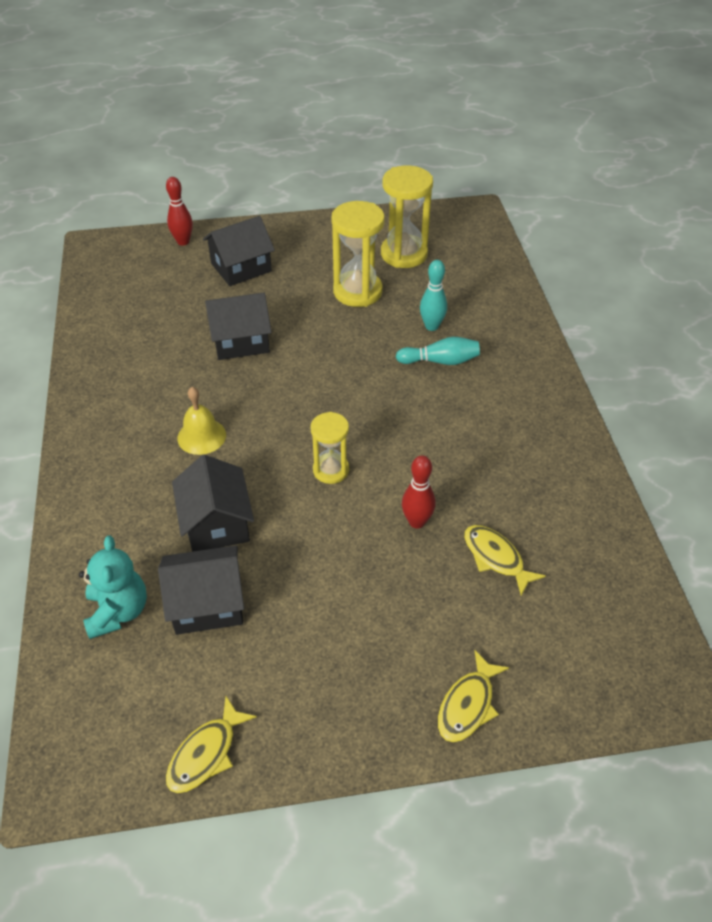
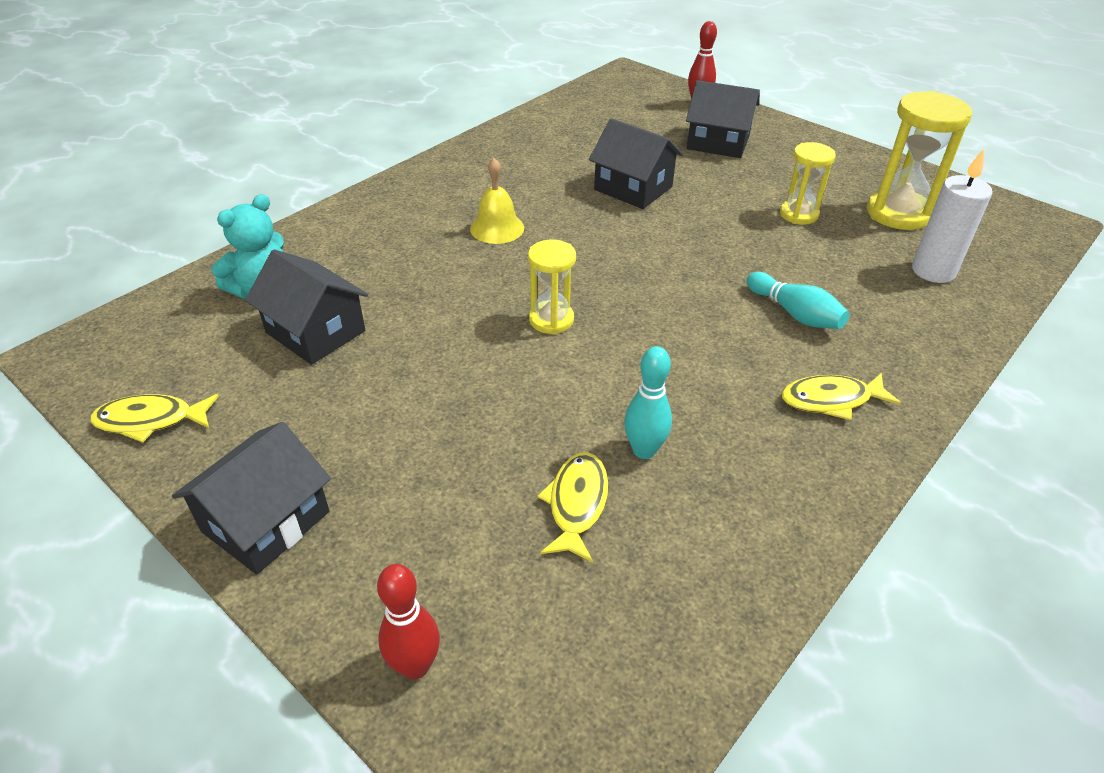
camera: 50 degrees right, 5 degrees down
black house [172,455,254,552] -> black house moved to [172,422,331,575]
yellow hourglass [332,201,385,307] -> yellow hourglass [780,142,836,225], size x0.61
red bowling pin [402,455,435,529] -> red bowling pin moved to [377,564,440,679]
turquoise bowling pin [420,260,447,331] -> turquoise bowling pin moved to [624,346,672,459]
yellow fish [438,650,509,743] -> yellow fish moved to [781,373,901,420]
none -> white candle [912,149,992,283]

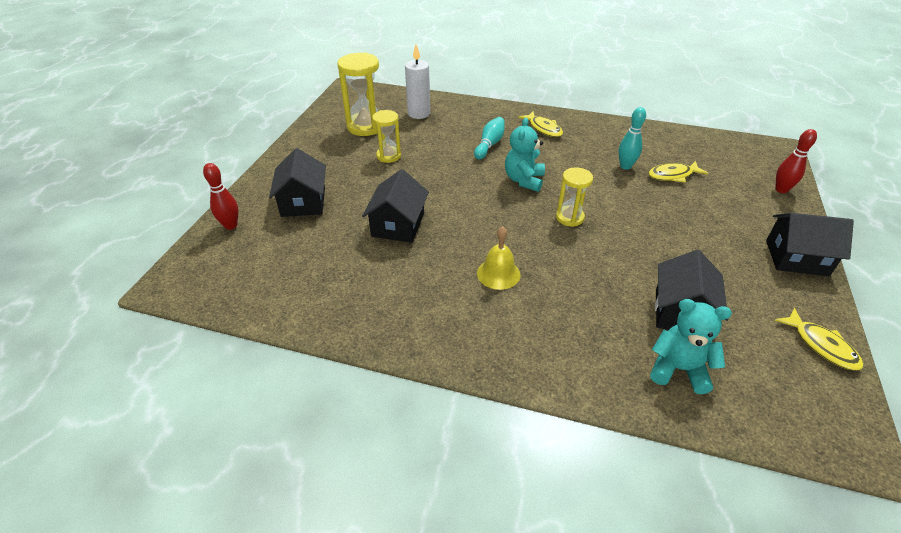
camera: 115 degrees left, 0 degrees up
none -> turquoise teddy bear [505,118,545,192]

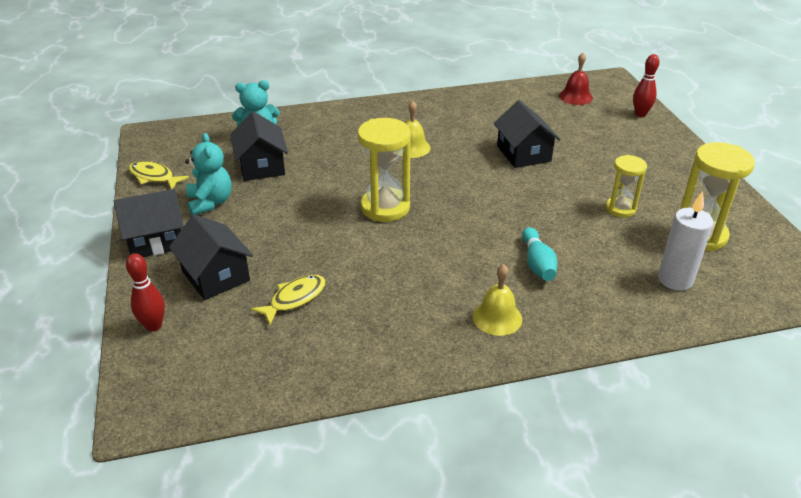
camera: 150 degrees right, 5 degrees down
black house [269,148,326,217] -> black house moved to [169,214,253,300]
turquoise teddy bear [505,118,545,192] -> turquoise teddy bear moved to [185,133,231,215]
yellow fish [518,111,563,137] -> yellow bell [473,264,522,336]
yellow hourglass [556,167,593,227] -> yellow hourglass [358,118,411,222], size x1.64
turquoise bowling pin [618,107,646,170] -> none
none -> red bell [559,53,593,105]

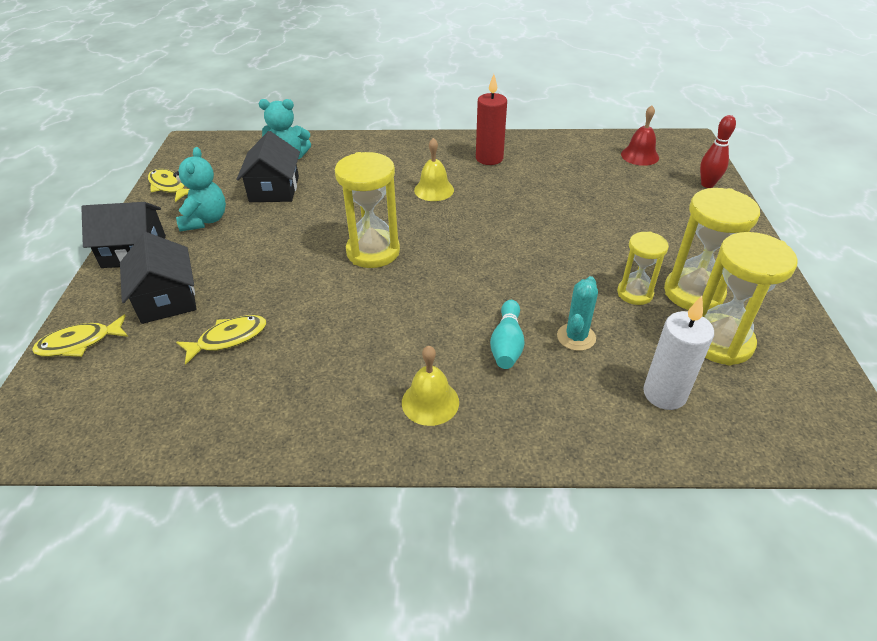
camera: 15 degrees right, 5 degrees up
red bowling pin [126,253,165,332] -> yellow fish [32,314,128,357]
black house [494,100,561,168] -> none
none -> red candle [476,74,507,165]
none -> turquoise cactus [557,276,598,351]
none -> yellow hourglass [664,188,760,310]

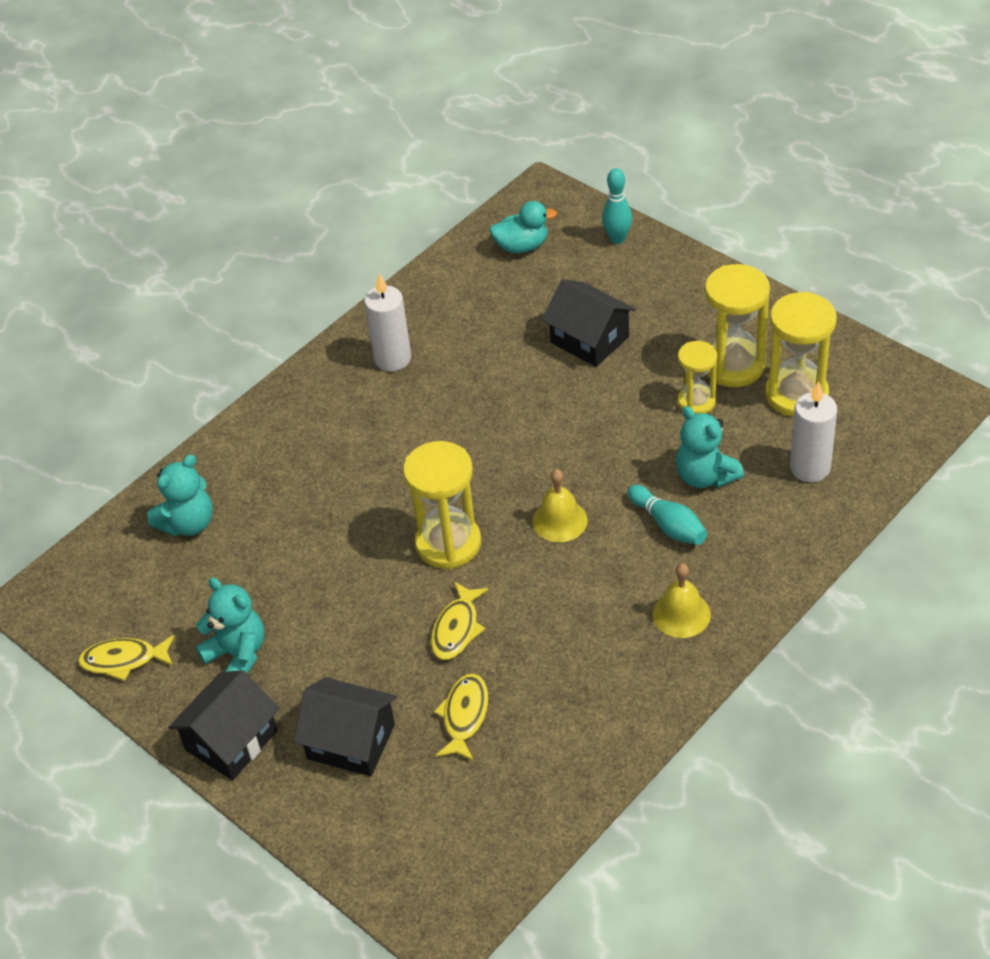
camera: 45 degrees left, 5 degrees up
yellow fish [32,314,128,357] -> yellow fish moved to [431,582,488,660]
black house [236,131,300,202] -> black house moved to [542,279,636,367]
yellow bell [414,138,454,201] -> yellow bell moved to [532,469,588,542]
red candle [476,74,507,165] -> white candle [364,273,411,371]
turquoise cactus [557,276,598,351] -> turquoise teddy bear [676,406,744,488]
red bell [621,105,659,166] -> turquoise duck [490,201,557,253]
red bowling pin [700,115,736,188] -> turquoise bowling pin [602,168,632,244]

